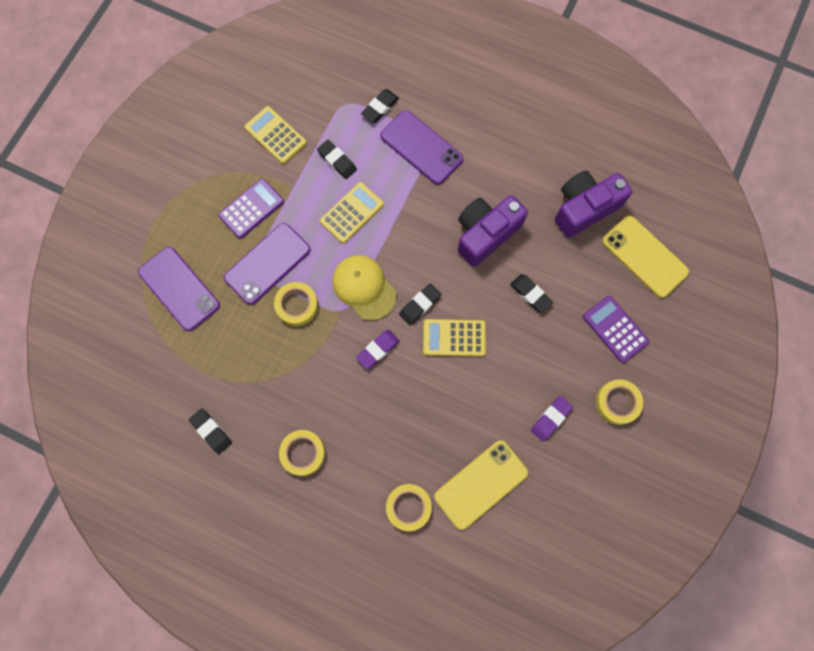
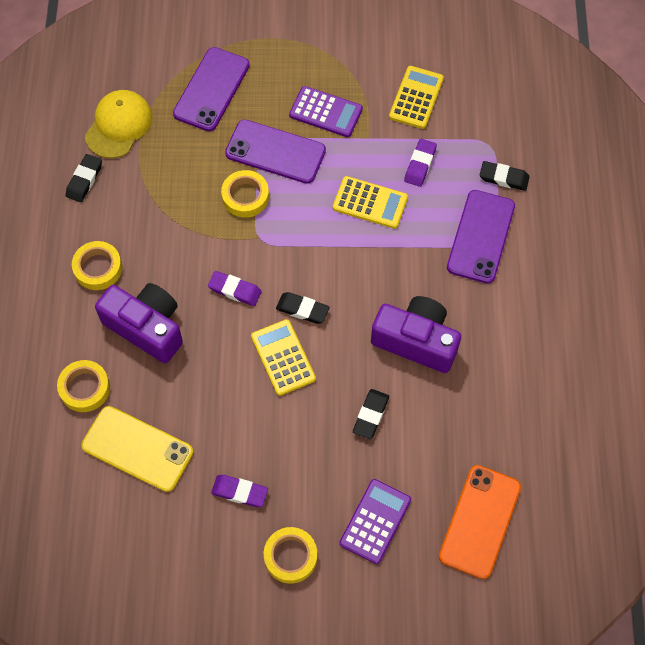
camera: 65 degrees right, 10 degrees down
black eraser [317,140,357,179] -> purple eraser [404,139,437,187]
yellow cap [333,255,397,321] -> yellow cap moved to [85,90,152,158]
purple camera [555,171,633,238] -> purple camera moved to [95,283,183,363]
yellow phone [602,216,689,298] -> orange phone [439,465,521,579]

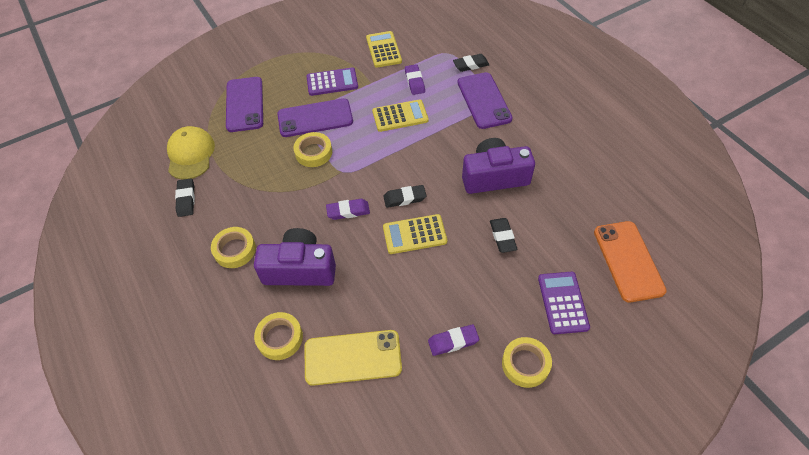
camera: 30 degrees left, 10 degrees down
yellow calculator [251,319,316,396] -> yellow calculator turned 45 degrees counterclockwise [383,214,447,254]

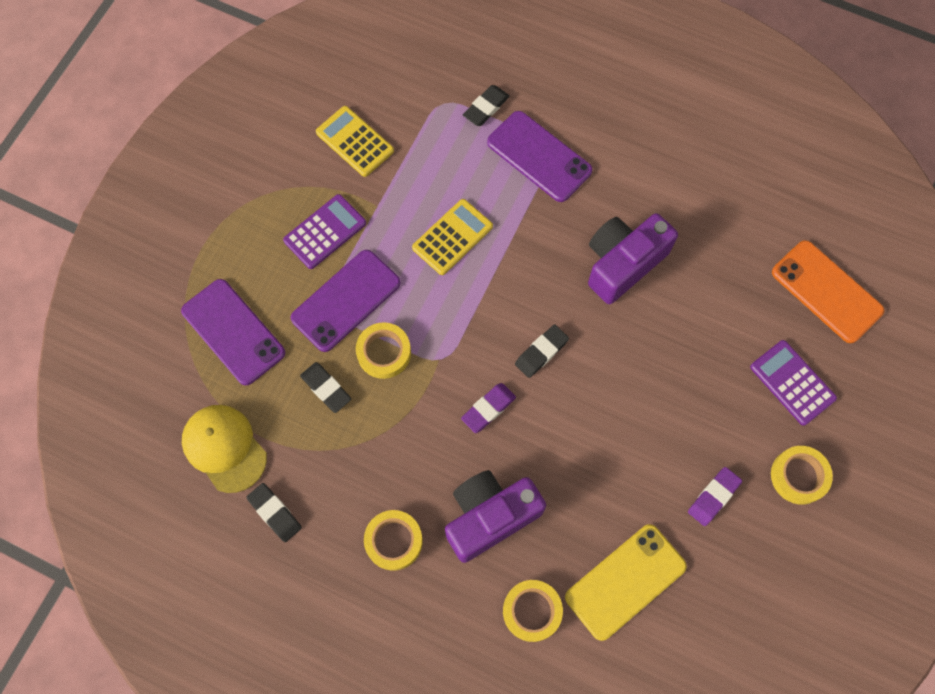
camera: 35 degrees left, 15 degrees up
yellow calculator [383,214,447,254] -> none
purple eraser [405,64,425,95] -> none
black eraser [490,218,518,253] -> black eraser moved to [300,362,351,413]

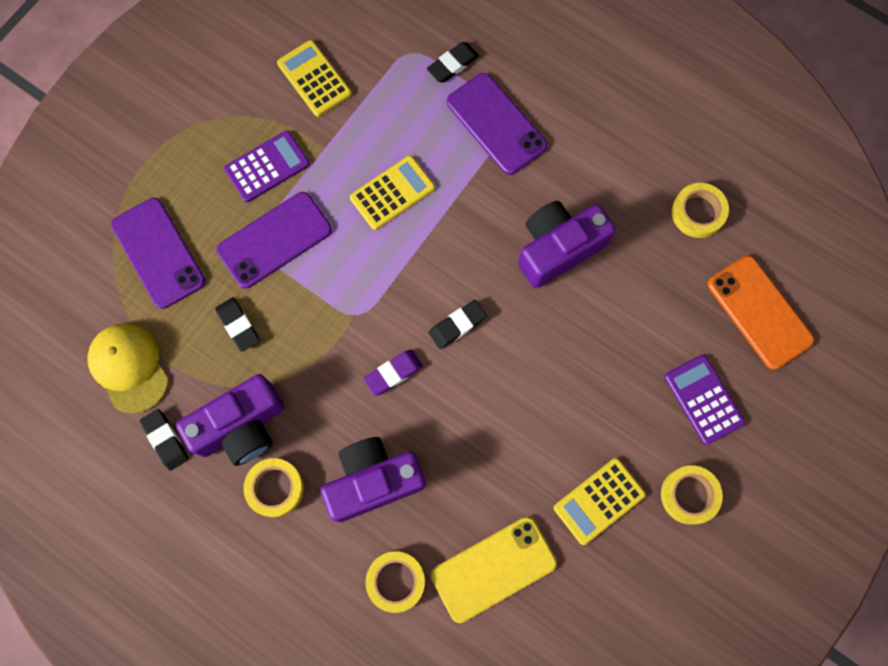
camera: 10 degrees right, 5 degrees up
yellow tape [356,323,411,379] -> yellow tape moved to [672,183,729,238]
purple eraser [688,467,742,526] -> yellow calculator [554,458,646,545]
none -> purple camera [176,374,284,466]

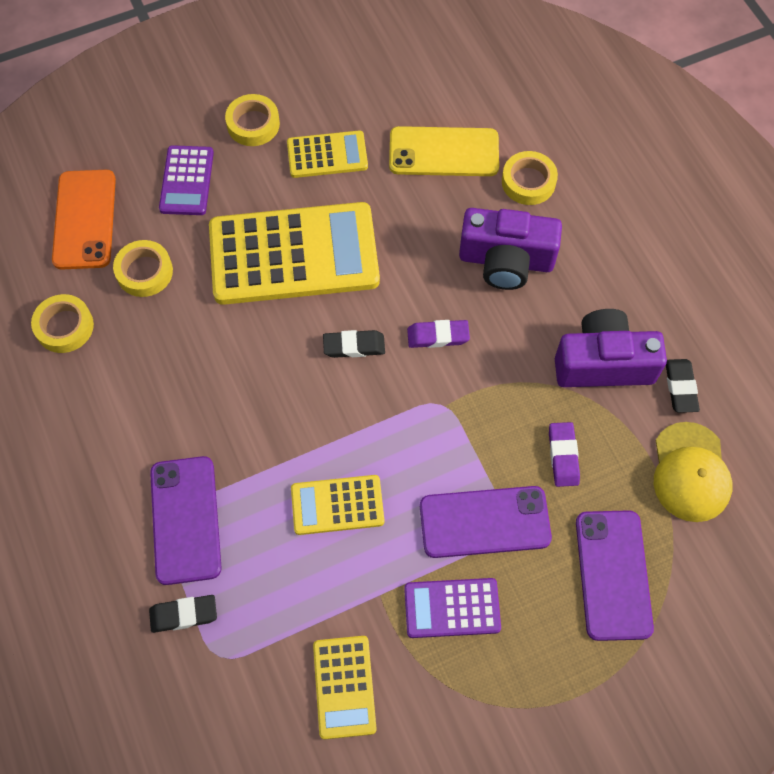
camera: 150 degrees left, 10 degrees down
black eraser [215,297,260,352] -> purple eraser [549,422,580,487]
yellow tape [243,458,304,517] -> yellow tape moved to [113,240,173,297]
purple camera [518,201,616,288] -> none
none -> yellow calculator [209,202,380,305]

